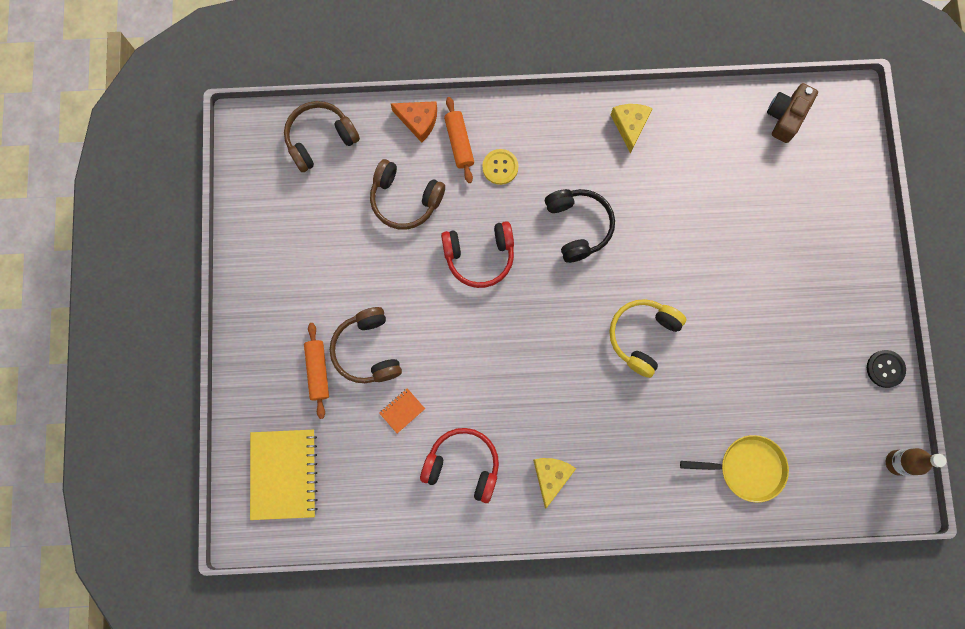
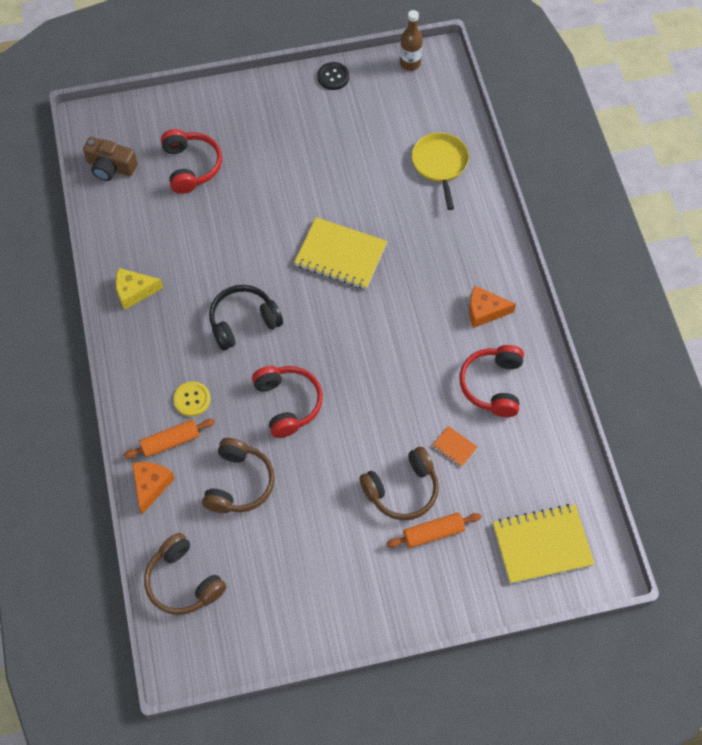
camera: 100 degrees left, 15 degrees down
yellow cheese [533,458,576,508] -> orange cheese [469,286,516,328]
yellow headphones [609,299,686,378] -> yellow notebook [294,217,387,289]
none -> red headphones [161,129,222,194]

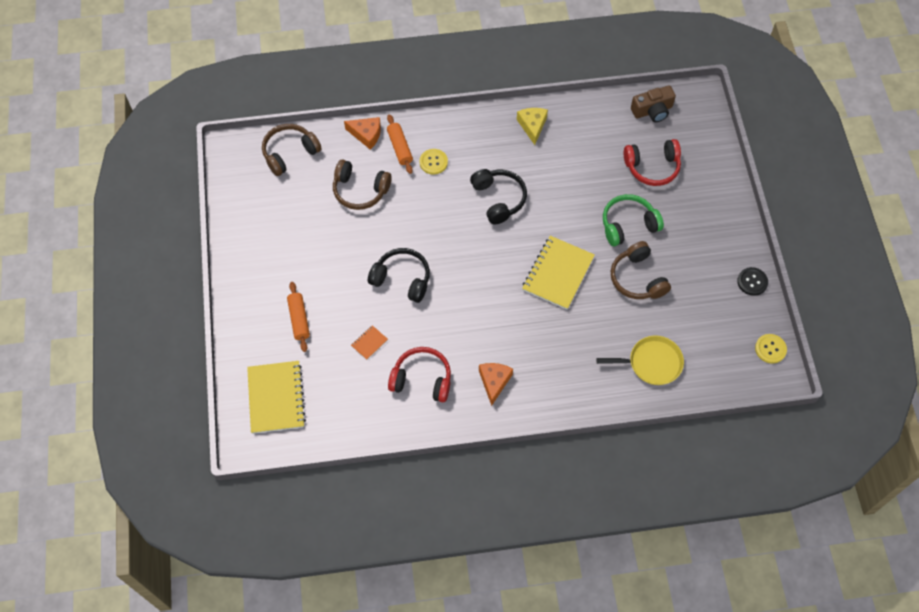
camera: 95 degrees right, 0 degrees up
brown camera [83,137,138,181] -> brown camera turned 135 degrees counterclockwise [631,85,676,122]
red headphones [252,366,323,438] -> none
brown headphones [359,447,439,520] -> brown headphones moved to [611,241,671,299]
brown bottle [400,10,423,71] -> yellow button [755,334,787,364]
none -> black headphones [368,248,430,303]
none -> green headphones [603,194,664,246]

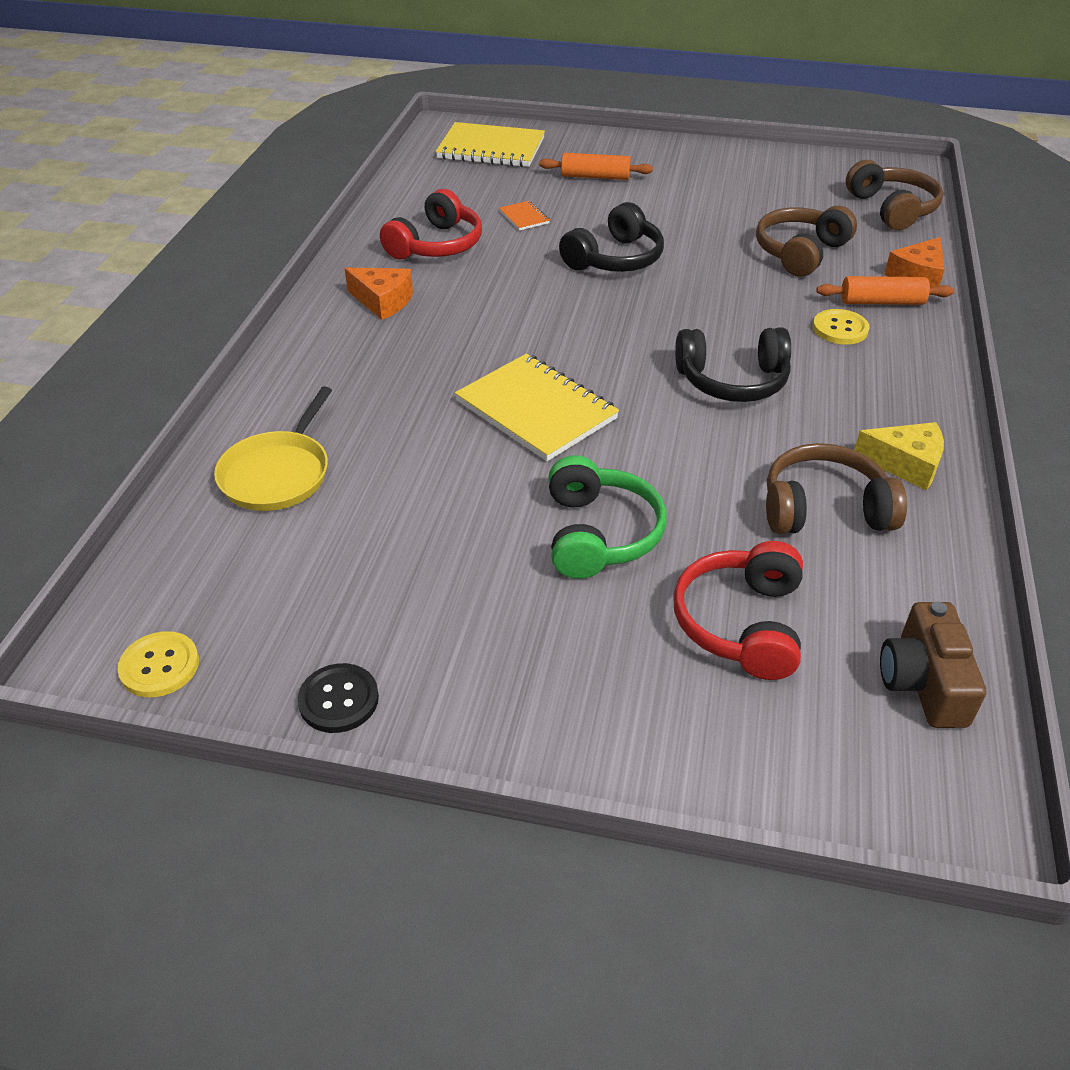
camera: 110 degrees right, 20 degrees down
brown headphones [611,241,671,299] -> brown headphones moved to [766,443,907,534]

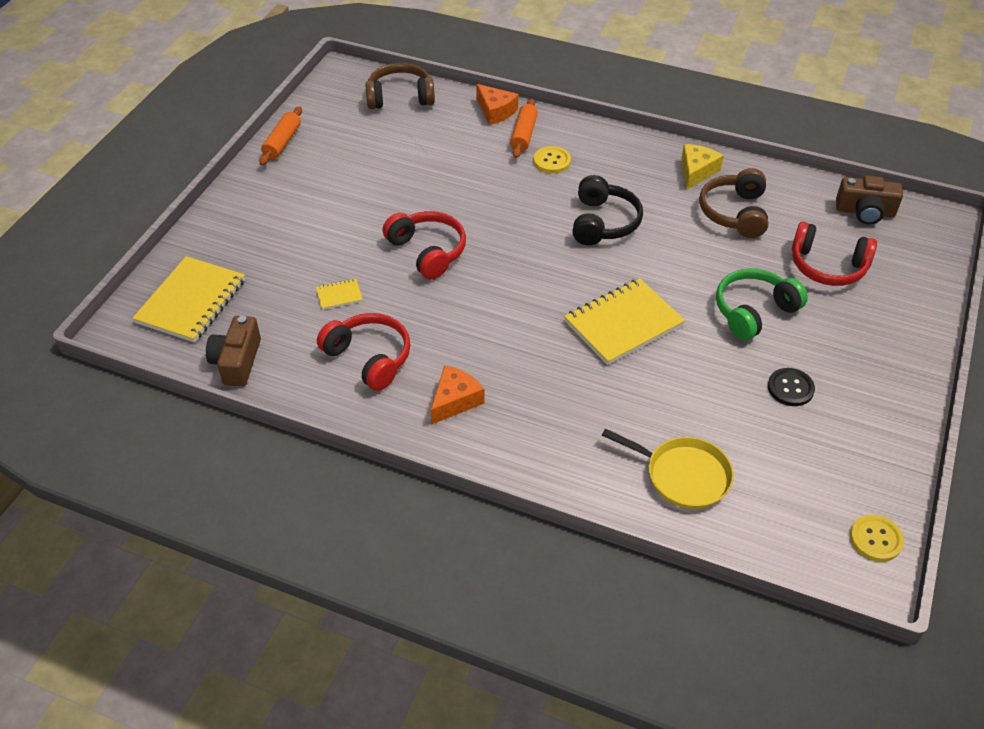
camera: 80 degrees left, 5 degrees up
black button [298,663,379,733] -> black button moved to [768,368,815,406]
orange notebook [499,201,550,231] -> yellow notebook [316,278,363,310]
orange rolling pin [539,153,653,180] -> orange rolling pin moved to [259,106,302,165]
green headphones [548,455,667,579] -> green headphones turned 45 degrees counterclockwise [716,268,808,340]
black headphones [559,202,664,272] -> red headphones [383,211,466,280]
brown headphones [756,206,857,277] -> none
none -> brown camera [206,316,261,387]

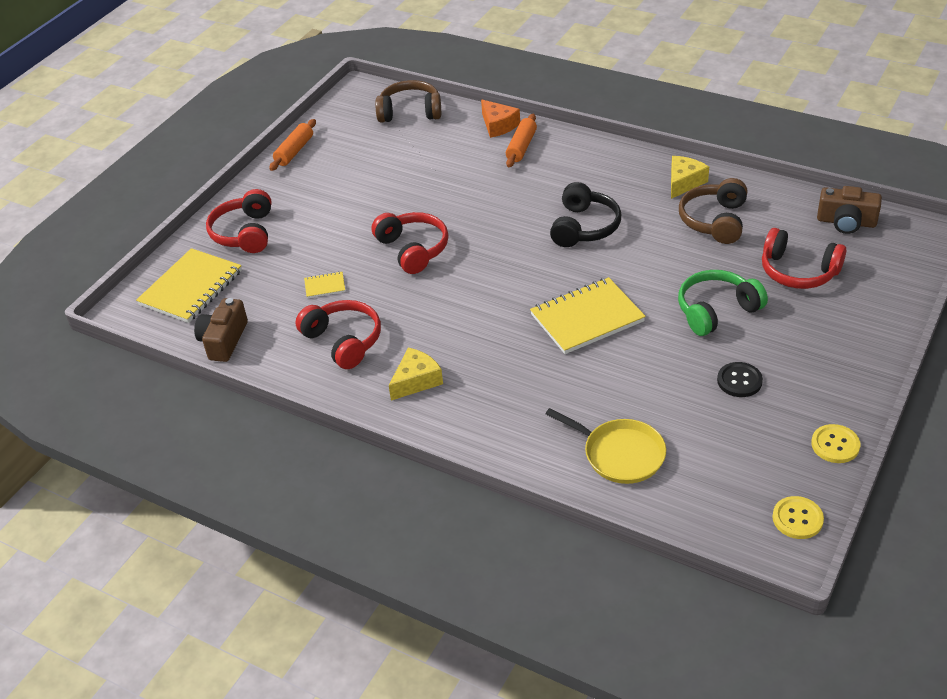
camera: 10 degrees right, 5 degrees down
orange cheese [430,365,484,425] -> yellow cheese [389,347,443,400]
yellow button [533,146,571,173] -> yellow button moved to [811,424,860,463]
none -> red headphones [206,189,271,253]

